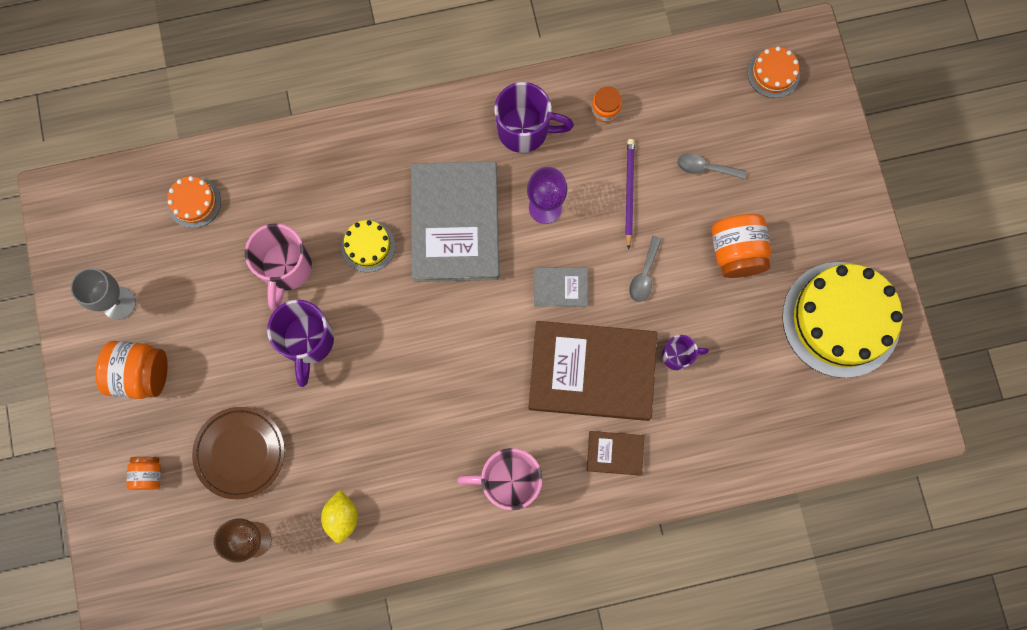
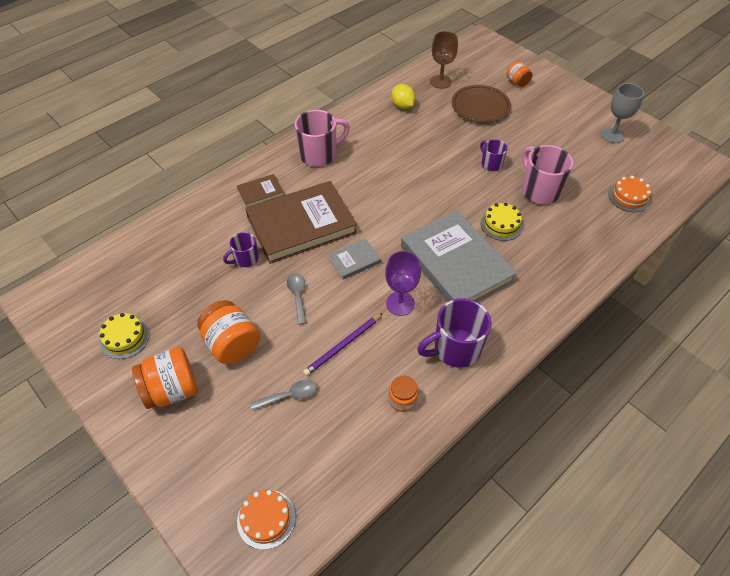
camera: 150 degrees right, 25 degrees down
orange jar [96,341,168,399] -> orange jar moved to [132,347,198,409]
purple mug [267,300,334,387] -> purple mug [480,139,507,171], size x0.56
purple pencil [625,139,635,250] -> purple pencil turned 75 degrees clockwise [303,313,383,376]
yellow cake [782,262,903,378] -> yellow cake [100,313,150,359], size x0.46

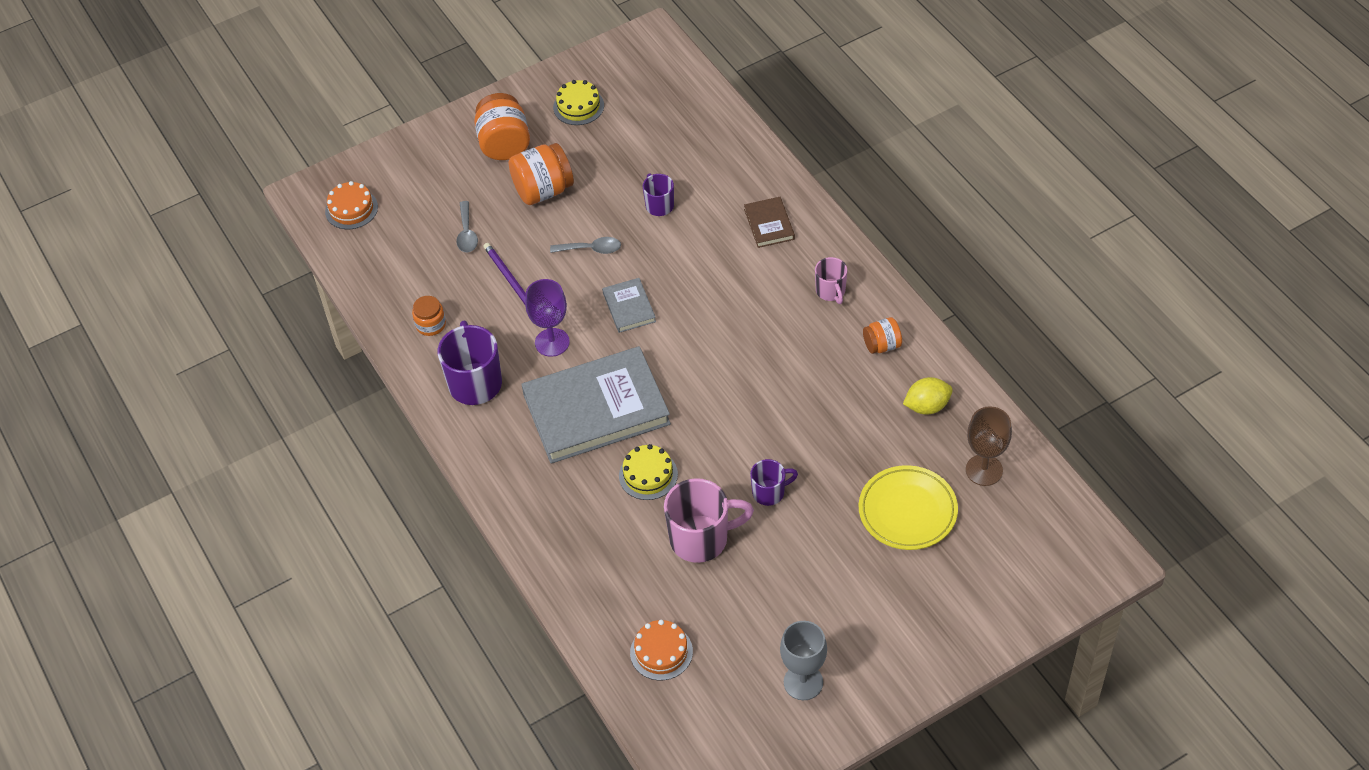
camera: 105 degrees right, 0 degrees up
brown book [245,181,357,264] -> none
pink mug [294,110,350,167] -> pink mug [815,257,847,304], size x0.56
brown plate [452,85,511,123] -> yellow plate [859,465,958,550]
orange jar [507,61,532,87] -> orange jar moved to [863,317,902,354]

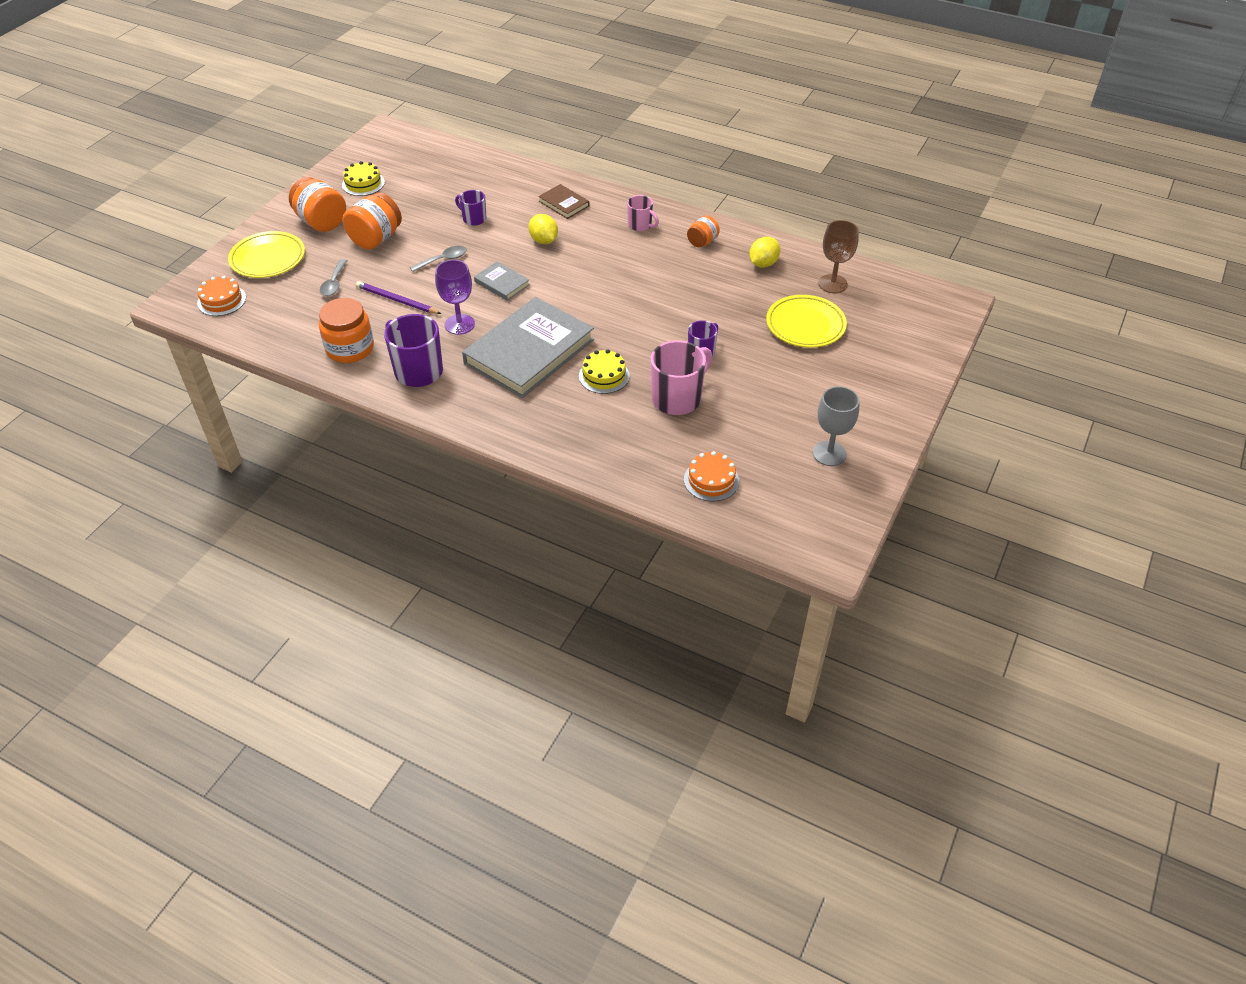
camera: 35 degrees left, 5 degrees down
orange jar [412,296,446,336] -> orange jar [319,298,374,363], size x1.76
grey spoon [456,201,478,252] -> grey spoon turned 45 degrees clockwise [320,259,347,296]
none -> yellow plate [228,231,305,278]
none -> yellow lemon [528,214,558,244]

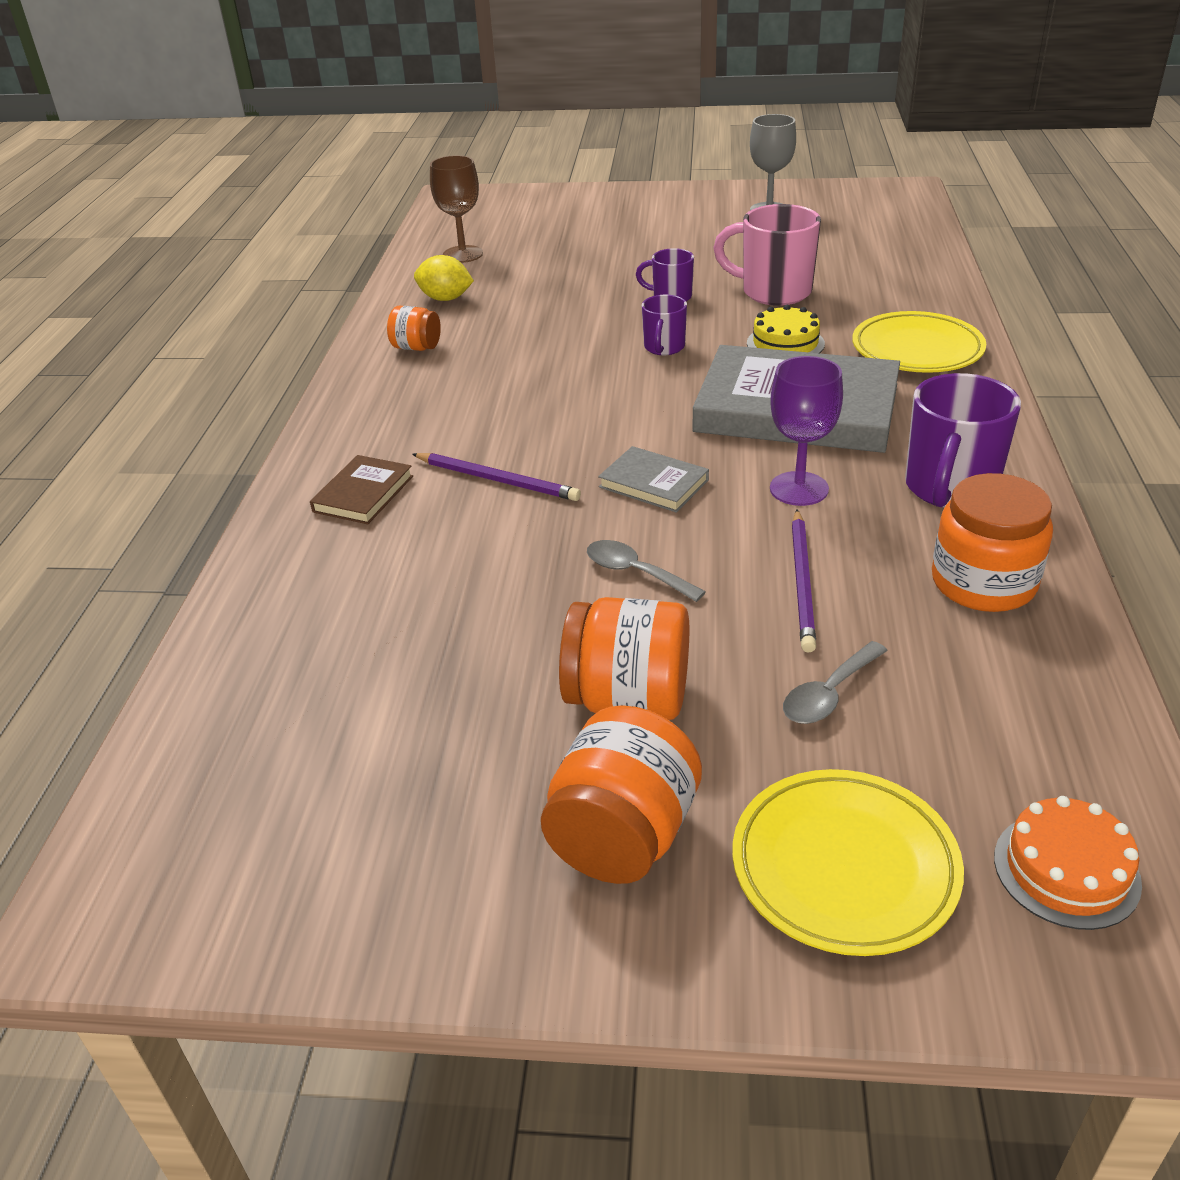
camera: 110 degrees left, 10 degrees down
grey spoon [320,259,347,296] -> grey spoon turned 150 degrees clockwise [783,641,888,724]
yellow cake [342,161,385,196] -> none
purple mug [455,190,486,226] -> purple mug moved to [642,295,687,355]
grey book [474,262,530,301] -> grey book turned 75 degrees counterclockwise [598,446,709,513]
yellow lemon [528,214,558,244] -> purple pencil [412,453,581,501]
pink mug [627,195,659,231] -> none
orange cake [684,451,739,501] -> none
yellow plate [766,295,847,348] -> yellow plate moved to [852,311,986,373]

